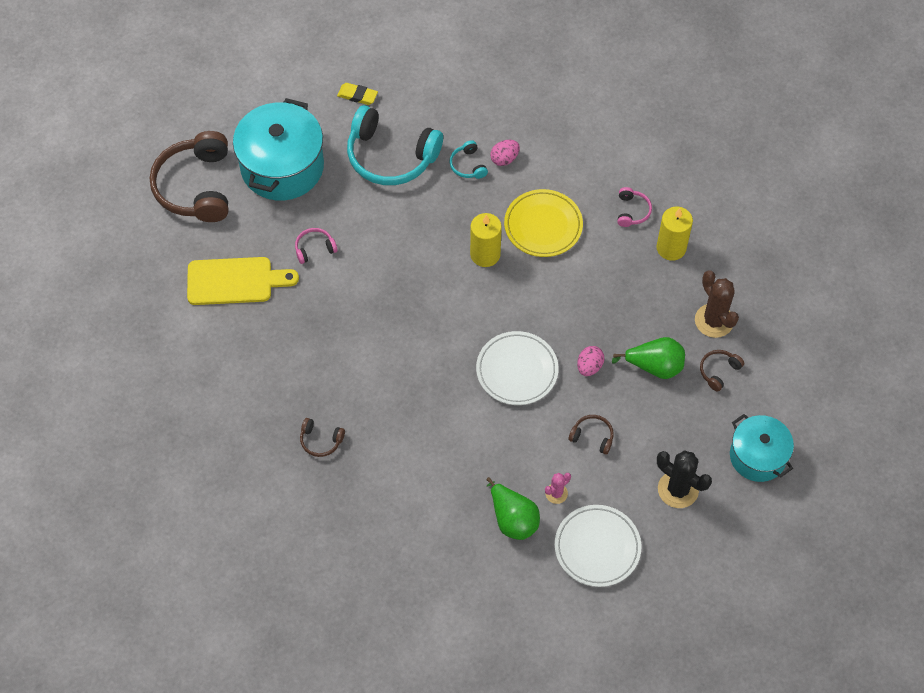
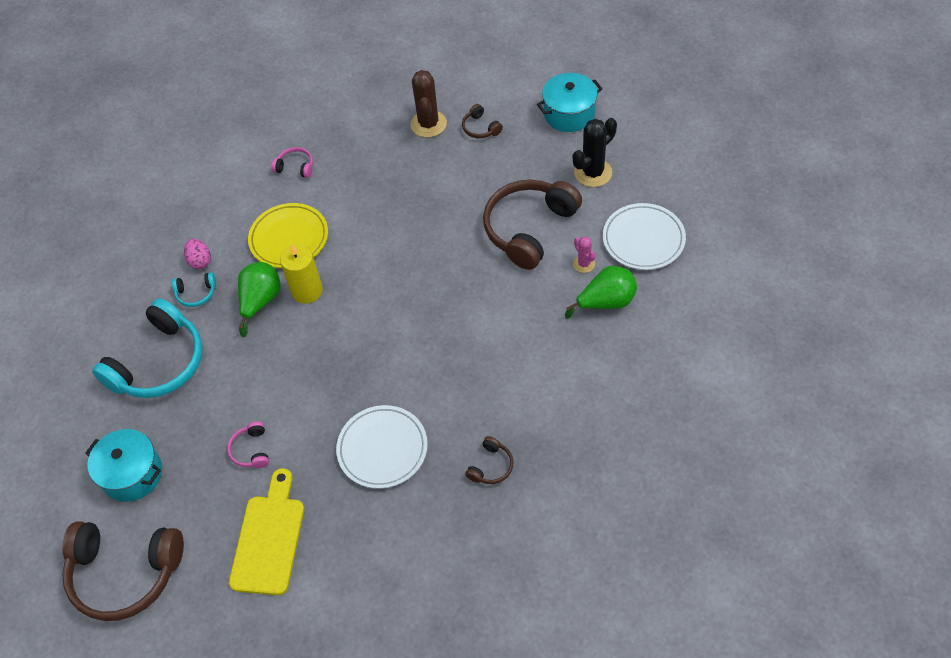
camera: 75 degrees left, 5 degrees down
turquoise pot [233,98,324,201] -> turquoise pot [86,429,162,502], size x0.63
yellow eraser [337,83,378,105] -> none
white plate [476,331,559,405] -> white plate moved to [336,405,428,489]
brown headphones [568,415,614,455] -> brown headphones [483,179,582,270], size x2.31
pink egg [577,346,604,376] -> none
green pear [612,337,685,379] -> green pear moved to [238,262,281,337]
yellow candle [656,206,693,261] -> none
brown cactus [695,270,739,338] -> brown cactus turned 75 degrees counterclockwise [410,70,447,137]

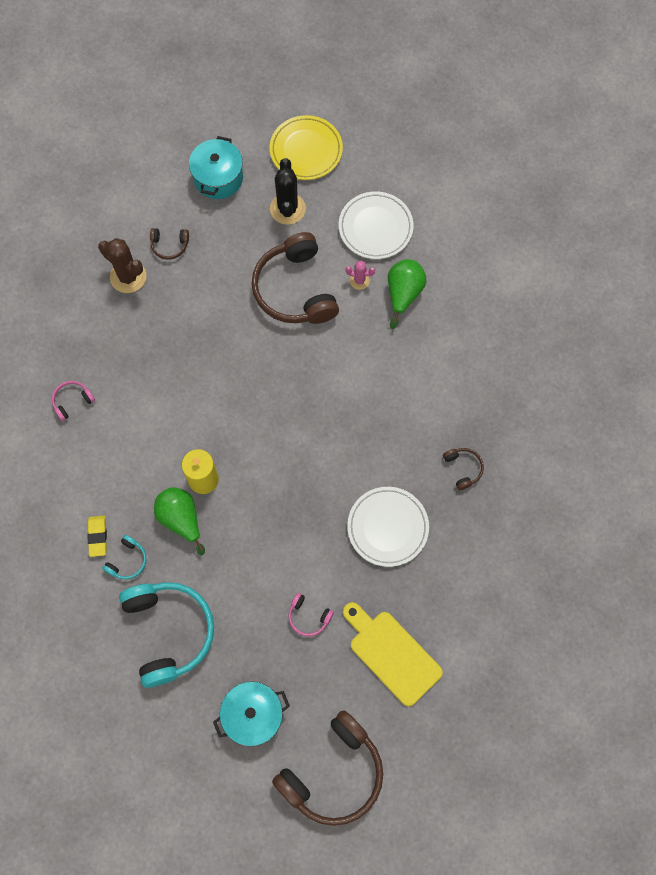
camera: 55 degrees left, 15 degrees up
pink egg [184,239,211,269] -> yellow eraser [87,516,107,557]
yellow plate [248,203,328,268] -> yellow plate moved to [270,115,343,180]

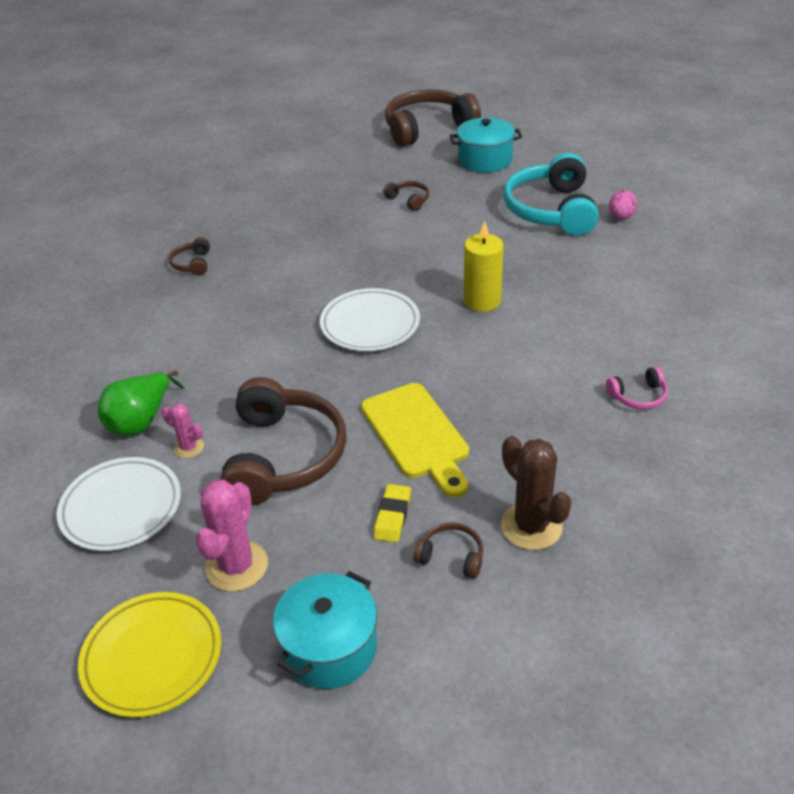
camera: 160 degrees left, 30 degrees down
yellow eraser [87,516,107,557] -> yellow eraser moved to [373,484,411,543]
turquoise headphones [102,535,146,580] -> none
green pear [154,487,205,555] -> none
black cactus [270,158,306,225] -> pink cactus [196,480,268,592]
pink headphones [288,593,334,636] -> brown headphones [383,181,429,211]
yellow cutting board [343,602,443,706] -> yellow cutting board moved to [361,383,469,497]
white plate [347,487,429,567] -> white plate moved to [320,288,420,351]
none -> pink egg [609,190,637,219]

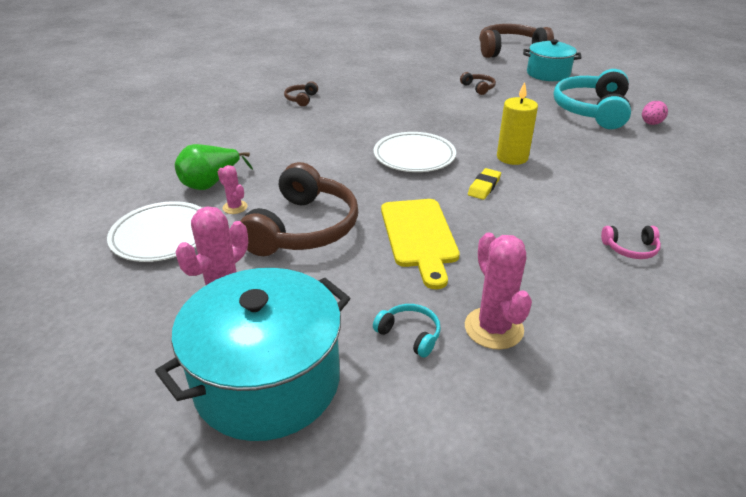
camera: 15 degrees right, 5 degrees down
yellow plate [78,592,221,718] -> none
turquoise pot [273,571,377,689] -> turquoise pot [155,268,350,441], size x1.60
yellow eraser [373,484,411,543] -> yellow eraser moved to [468,168,501,200]
brown headphones [414,522,483,578] -> turquoise headphones [373,304,441,358]
brown cactus [501,436,571,550] -> pink cactus [465,232,532,350]

